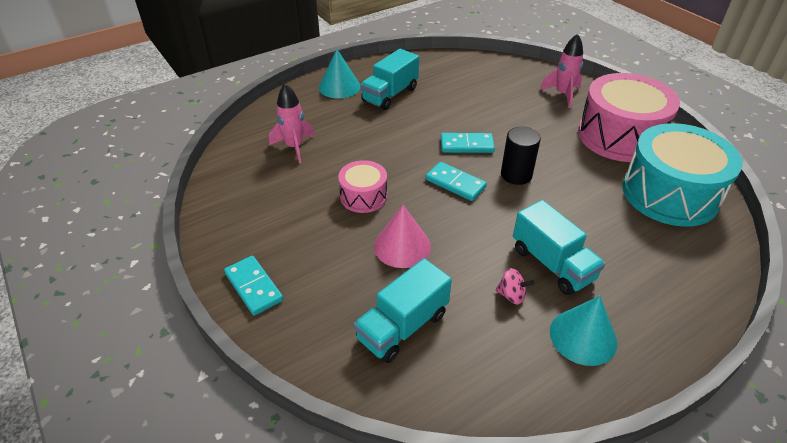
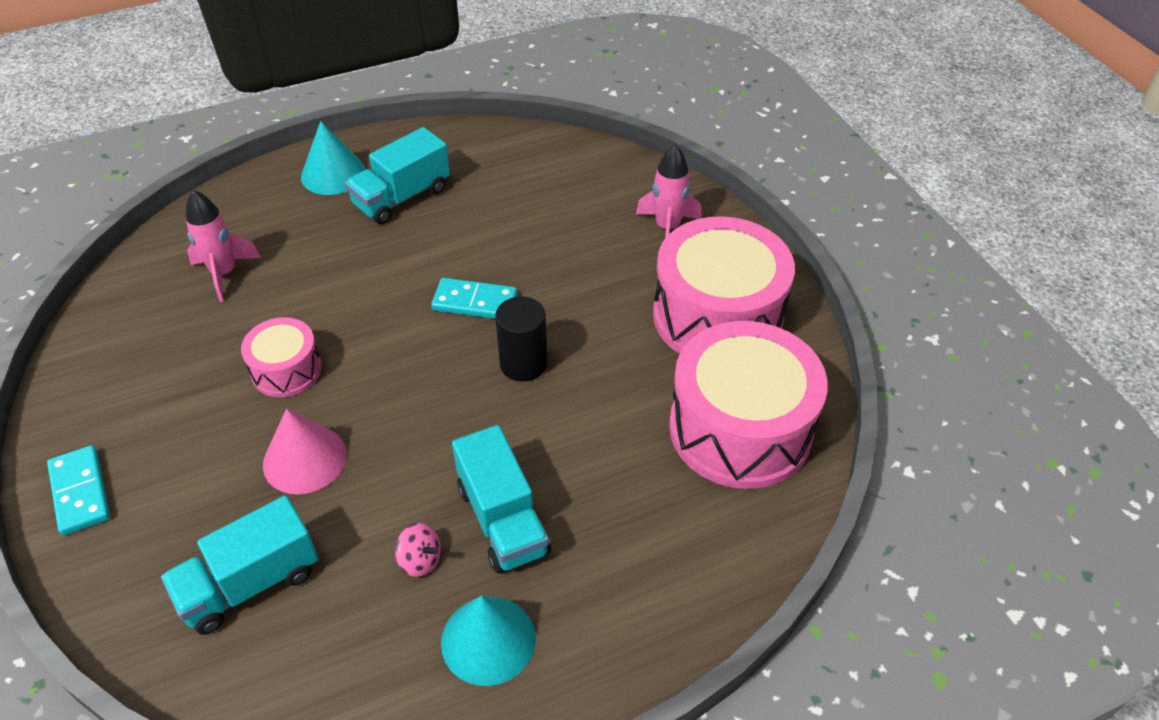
camera: 10 degrees right, 5 degrees up
turquoise domino [425,162,487,201] -> none
turquoise drum [622,123,743,227] -> pink drum [669,321,828,489]

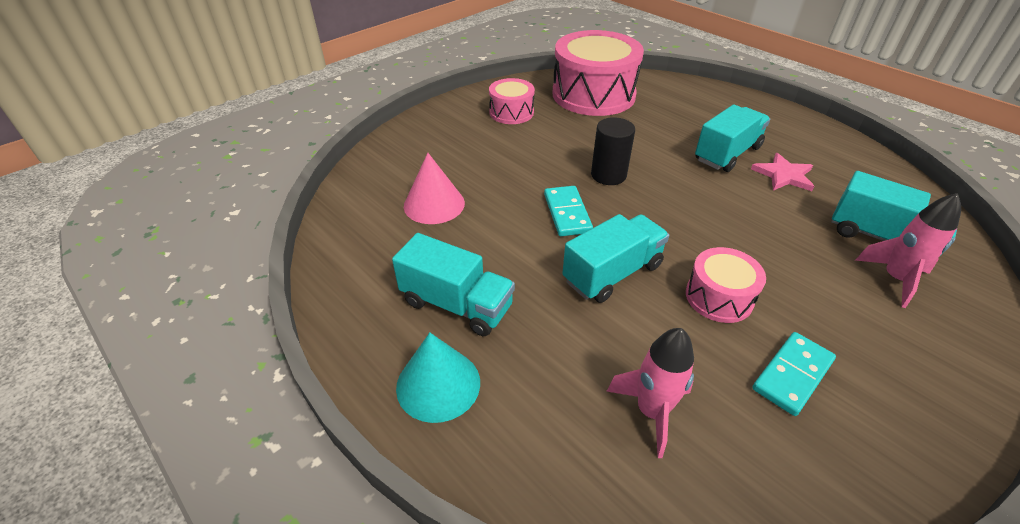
camera: 110 degrees left, 5 degrees down
turquoise domino [47,445,110,535] -> turquoise domino moved to [752,332,836,416]
pink cone [263,409,347,494] -> pink cone moved to [404,153,465,224]
pink spinning top [395,523,441,577] -> pink star [751,153,815,191]
turquoise cone [441,596,536,686] -> none
pink rocket [636,144,702,238] -> pink rocket moved to [856,193,961,308]
pink drum [653,216,795,354] -> pink drum [489,78,535,124], size x0.51
none -> turquoise truck [562,214,669,303]

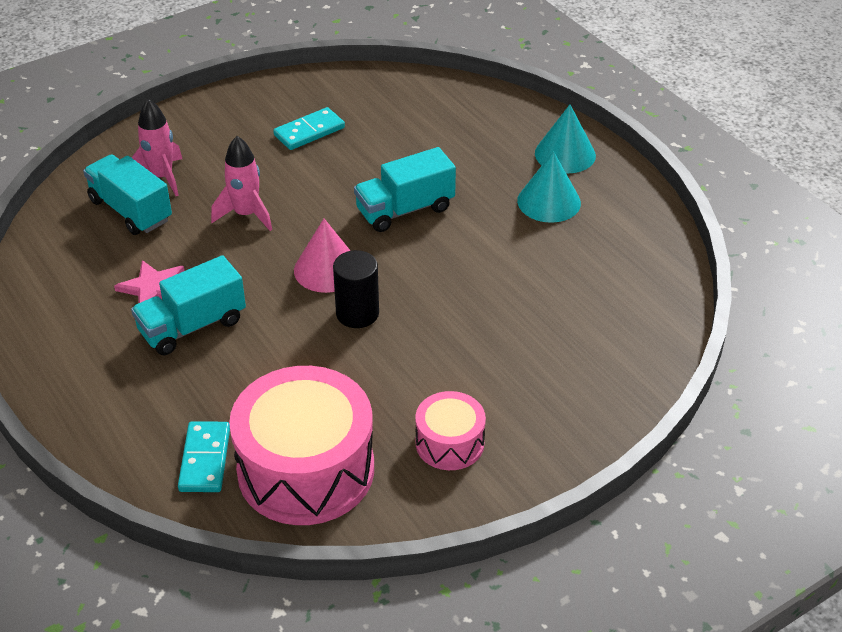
camera: 170 degrees left, 0 degrees up
turquoise truck [392,233,515,336] -> turquoise cone [517,151,581,223]
pink cone [404,153,465,224] -> pink cone moved to [294,219,351,293]
turquoise domino [544,186,593,236] -> turquoise domino moved to [178,421,230,492]
pink rocket [607,328,694,458] -> pink rocket moved to [211,136,272,231]
pink drum [686,247,766,323] -> none

